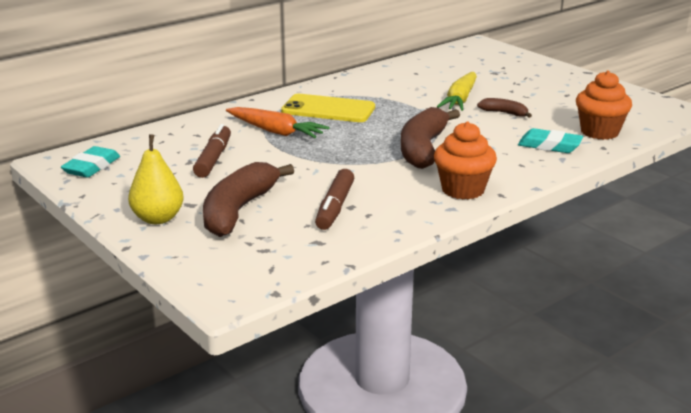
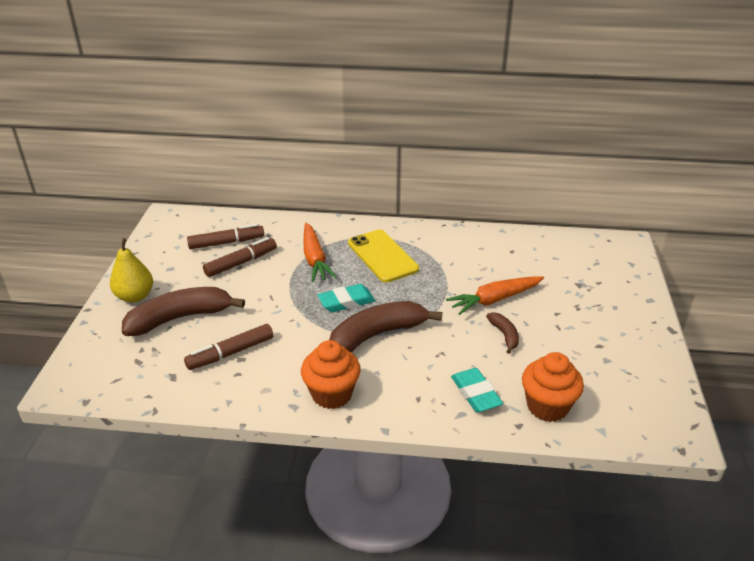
camera: 45 degrees right, 10 degrees up
turquoise eraser [61,146,120,178] -> turquoise eraser moved to [318,284,375,312]
yellow carrot [437,72,477,111] -> orange carrot [446,276,544,315]
none -> brown marker [187,224,264,249]

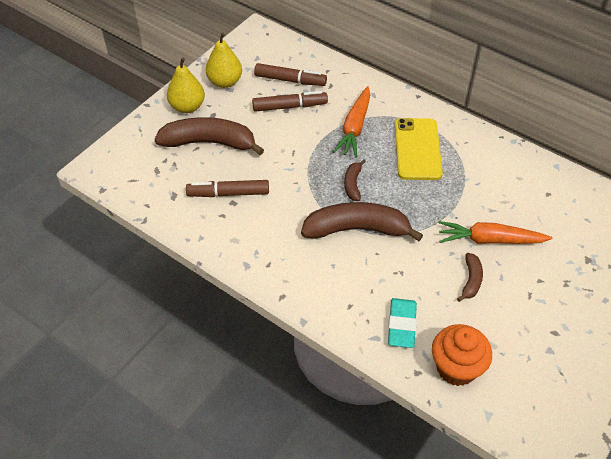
camera: 30 degrees right, 15 degrees up
orange cupcake [301,340,361,409] -> none
turquoise eraser [318,284,375,312] -> brown banana [344,159,366,201]
none -> yellow pear [206,32,242,88]

